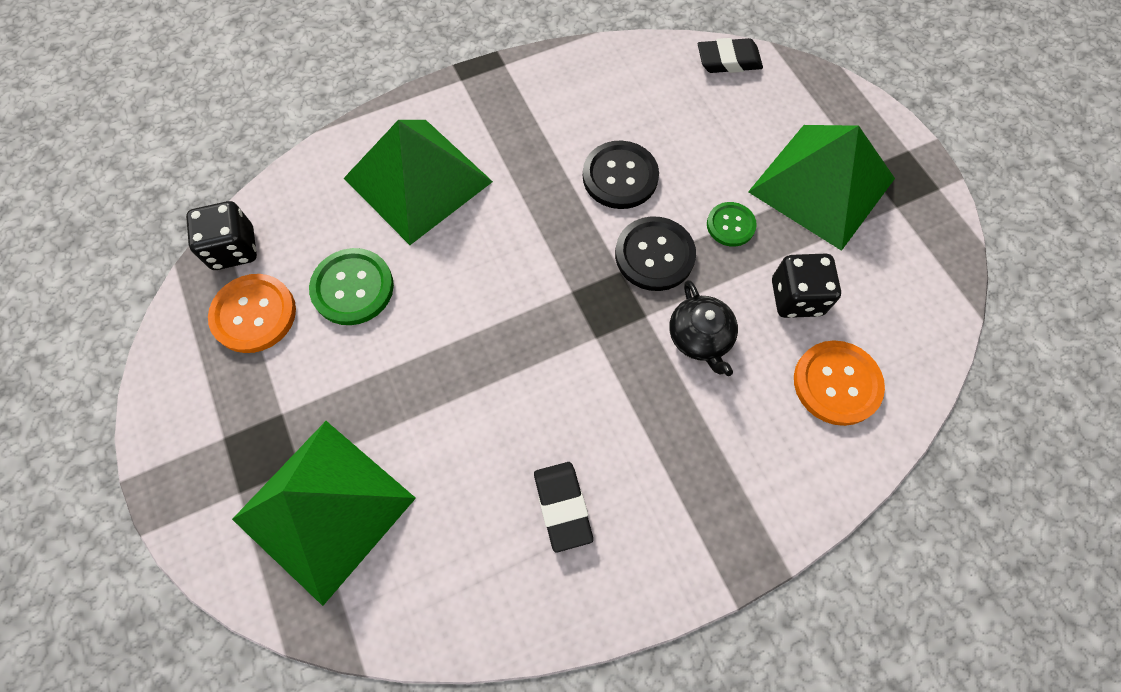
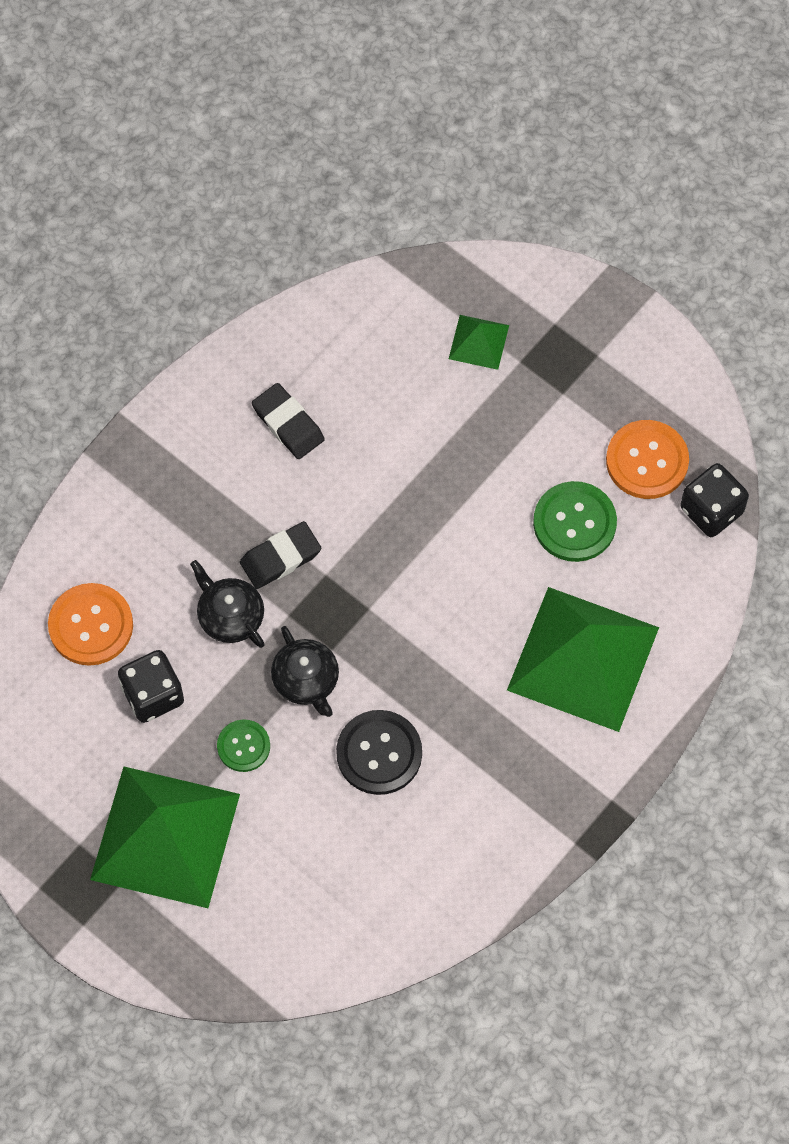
camera: 155 degrees right, 0 degrees up
green pyramid [232,421,416,606] -> green pyramid [449,315,509,370], size x0.45
black button [615,216,696,291] -> black teapot [271,626,339,717]
black eraser [698,38,763,73] -> black eraser moved to [240,521,321,589]

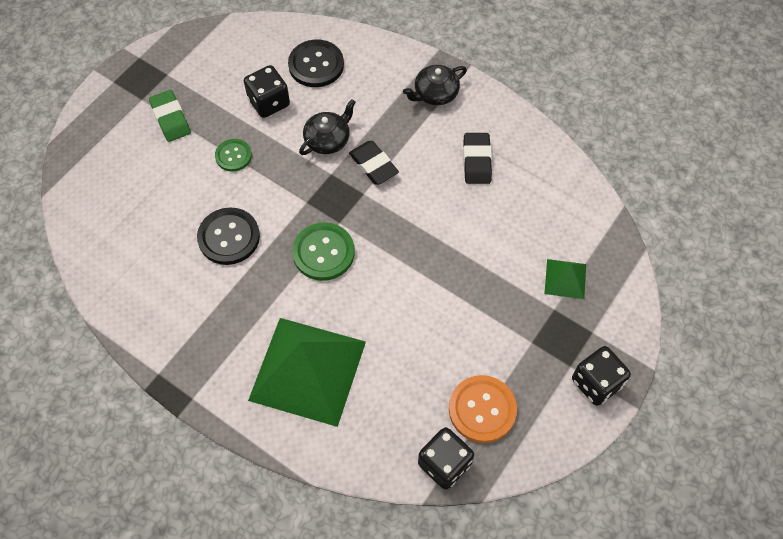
camera: 85 degrees right, 5 degrees down
orange button [48,583,133,666] -> black button [288,39,344,87]
green pyramid [90,767,240,908] -> green eraser [149,90,191,142]
black eraser [252,383,325,459] -> black eraser turned 45 degrees counterclockwise [463,133,492,184]
black teapot [271,626,339,717] -> black teapot moved to [403,65,467,105]
green button [533,481,617,562] -> green button moved to [292,222,355,281]
none -> black dice [572,346,631,406]

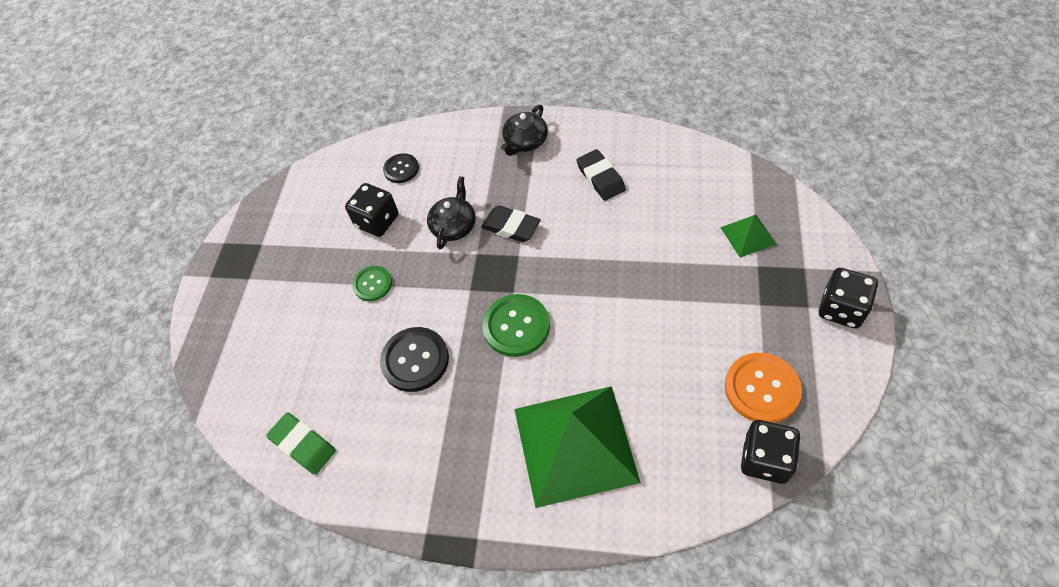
camera: 20 degrees left, 5 degrees down
green eraser [149,90,191,142] -> green eraser moved to [266,413,336,475]
black button [288,39,344,87] -> black button [383,153,419,183], size x0.62

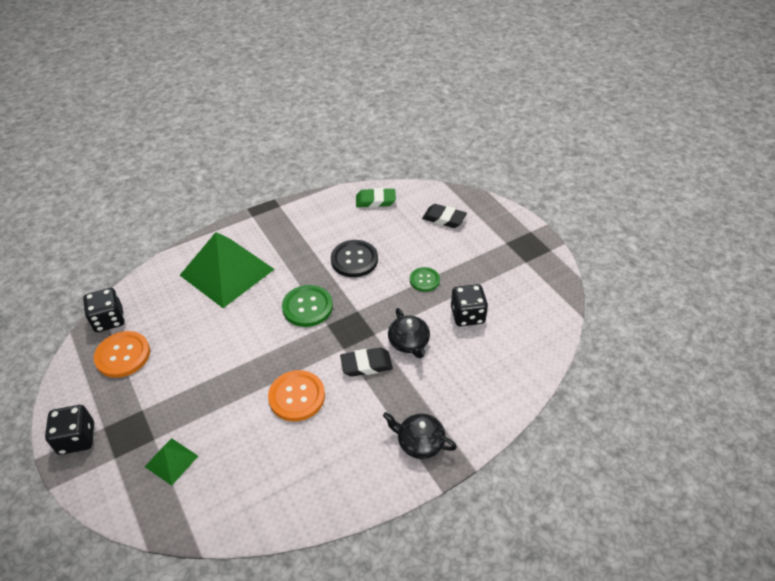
camera: 135 degrees right, 10 degrees down
black button [383,153,419,183] -> none
black teapot [501,105,548,156] -> black teapot turned 60 degrees counterclockwise [383,412,457,459]
black eraser [577,149,626,201] -> black eraser moved to [422,204,467,228]
none -> orange button [268,370,325,421]

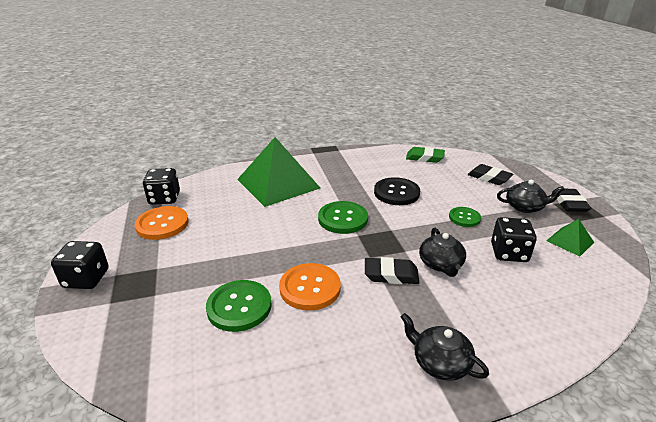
camera: 15 degrees right, 15 degrees down
green pyramid [145,438,198,486] -> green pyramid moved to [546,219,594,256]
none -> green button [206,280,272,332]
none -> black teapot [497,180,565,213]
none -> black eraser [552,189,592,212]

